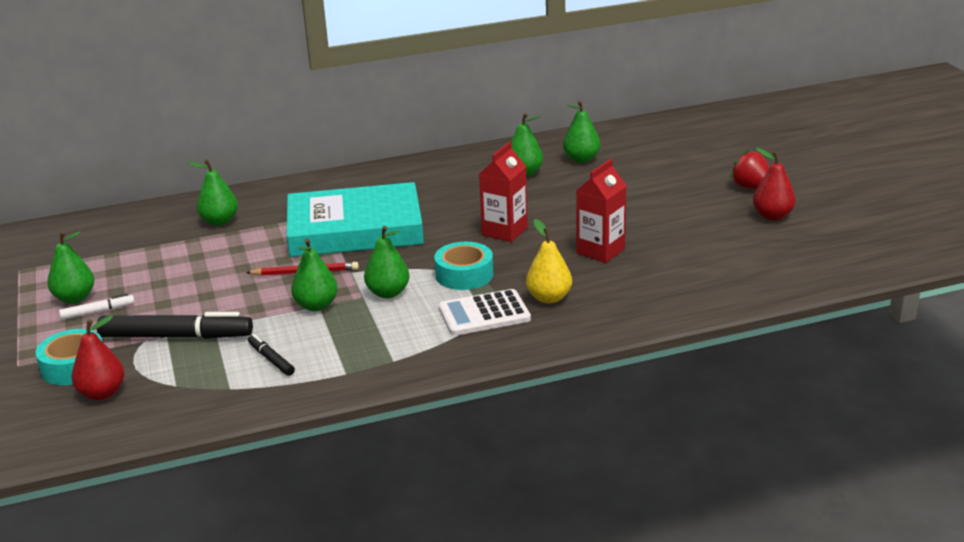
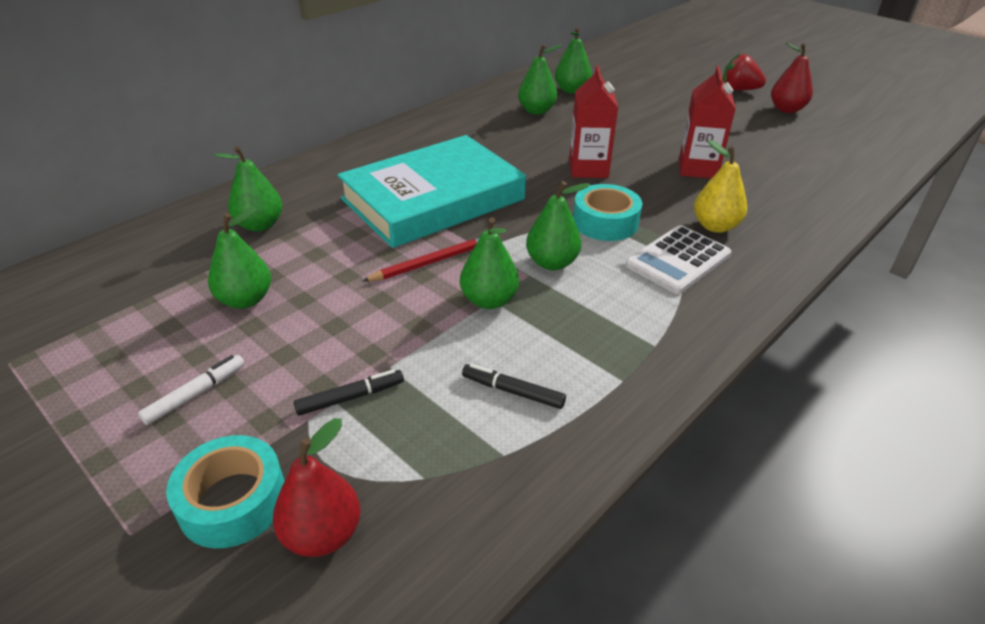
camera: 30 degrees left, 10 degrees up
green pear [47,231,94,303] -> green pear moved to [208,208,271,309]
black marker [97,312,253,339] -> black marker [294,369,404,416], size x0.49

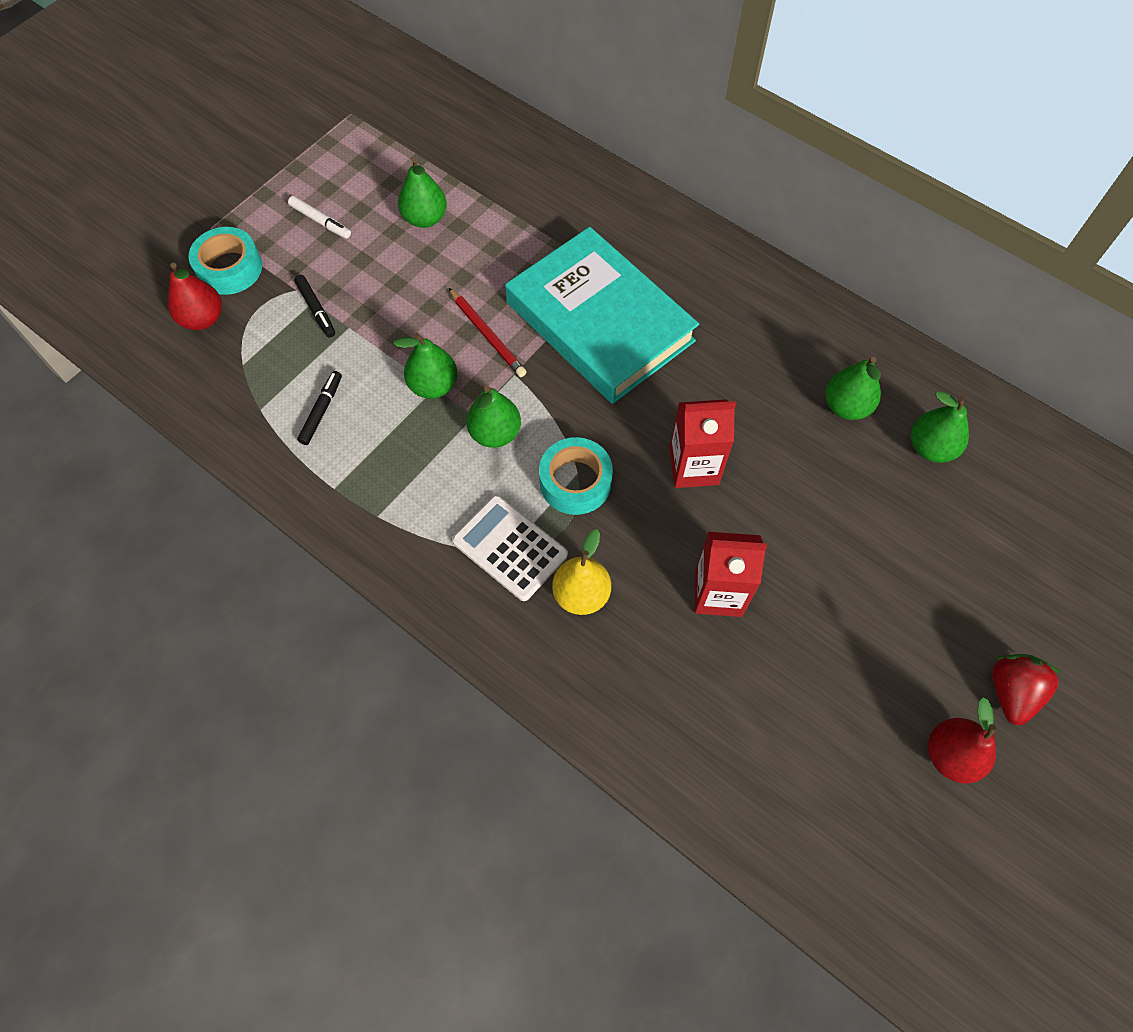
camera: 85 degrees right, 25 degrees up
green pear [214,146,282,231] -> none

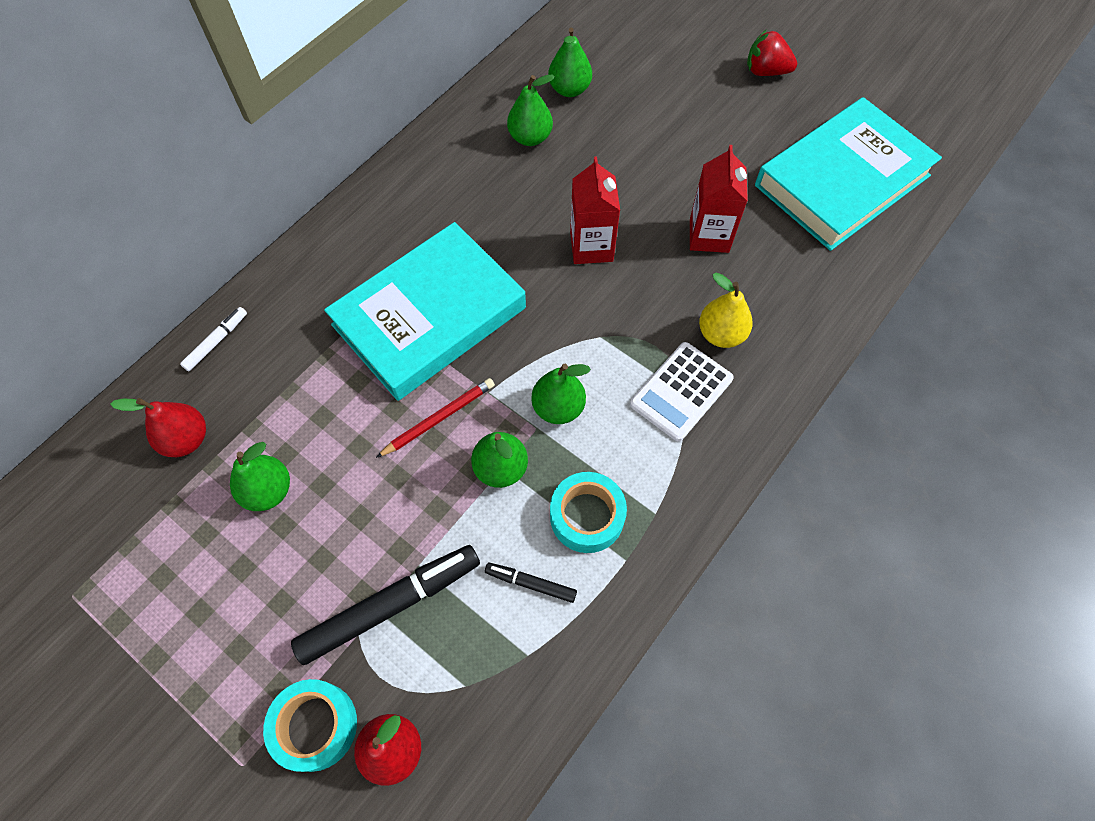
camera: 90 degrees left, 0 degrees up
white marker [288,196,351,238] -> white marker moved to [180,307,247,371]
black marker [294,275,335,337] -> black marker [291,545,480,665], size x2.05
turquoise tape [539,437,613,515] -> turquoise tape moved to [550,472,627,553]
red pear [928,697,997,783] -> red pear moved to [110,398,206,457]
none -> turquoise book [755,97,942,251]

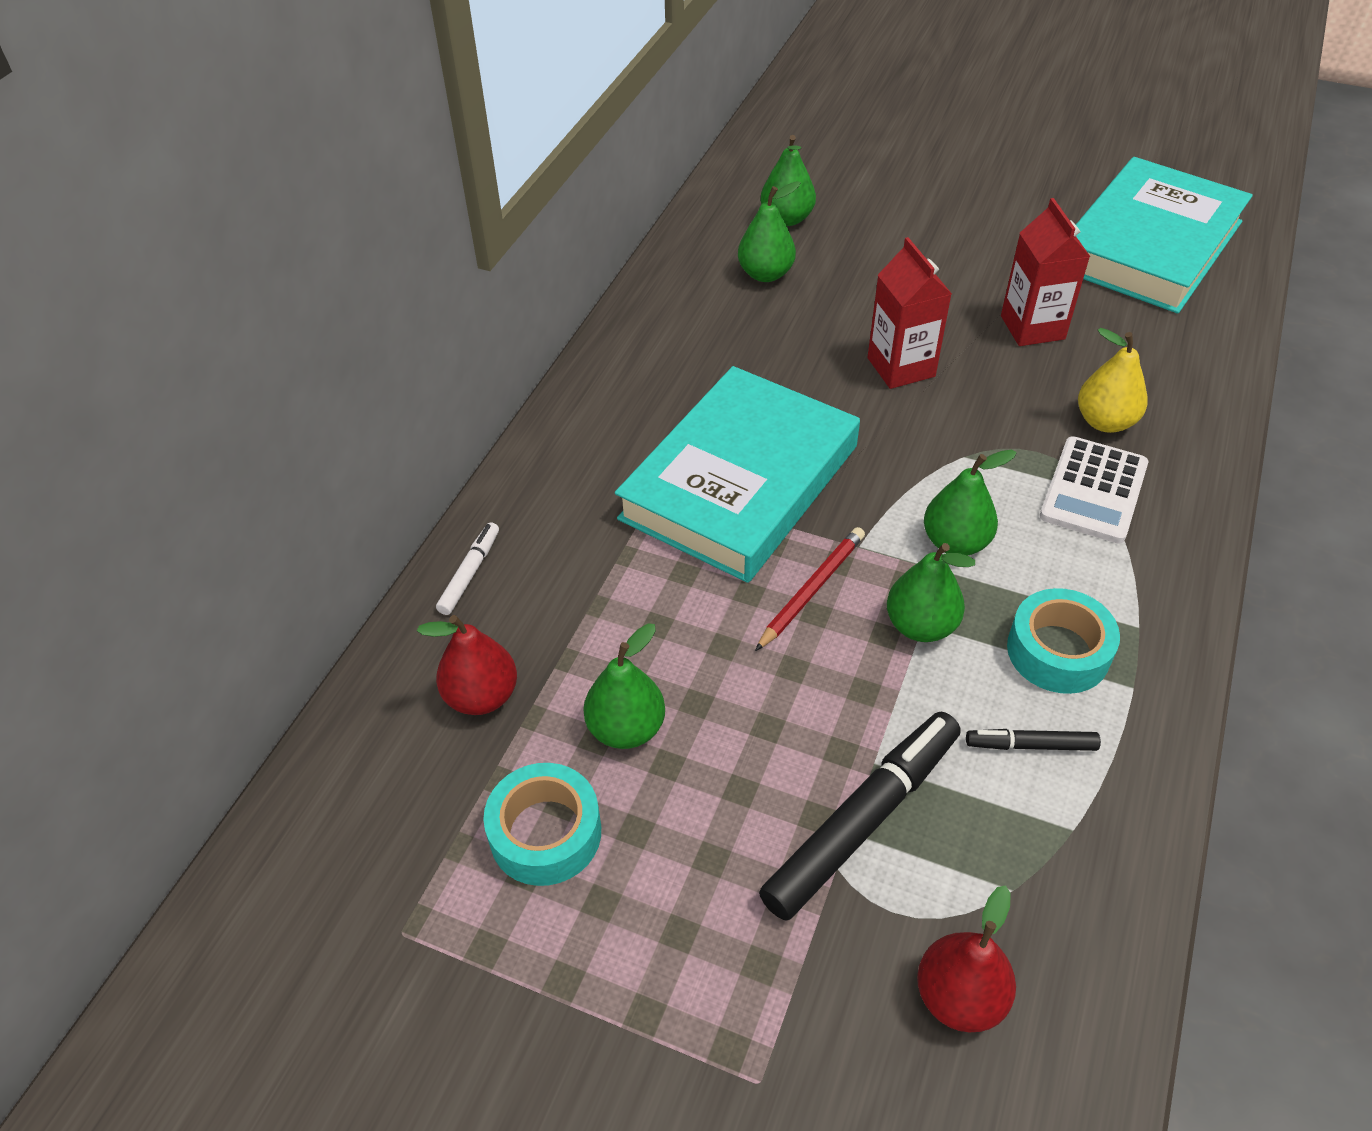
camera: 15 degrees left, 15 degrees down
turquoise tape [263,679,357,772] -> turquoise tape moved to [483,763,601,886]
red strawberry [747,29,797,76] -> none

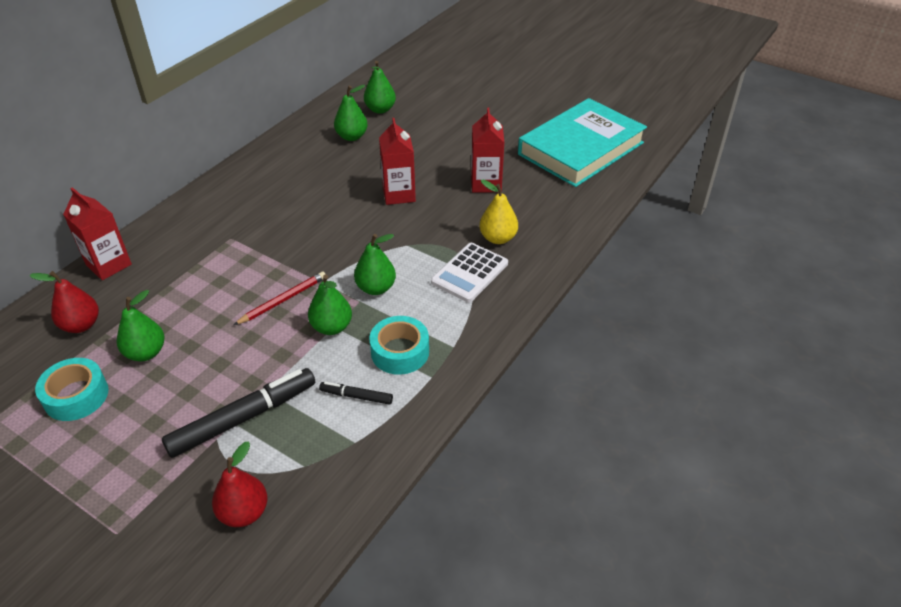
camera: 10 degrees right, 5 degrees down
white marker [436,522,499,615] -> red carton [63,187,132,280]
turquoise book [615,366,860,583] -> none

